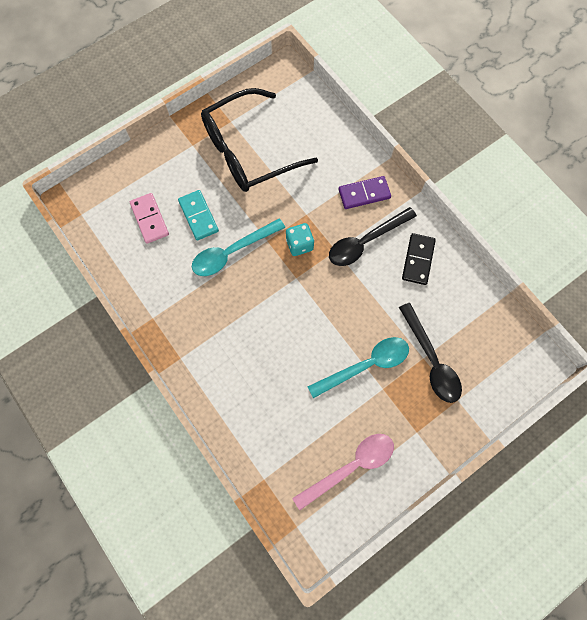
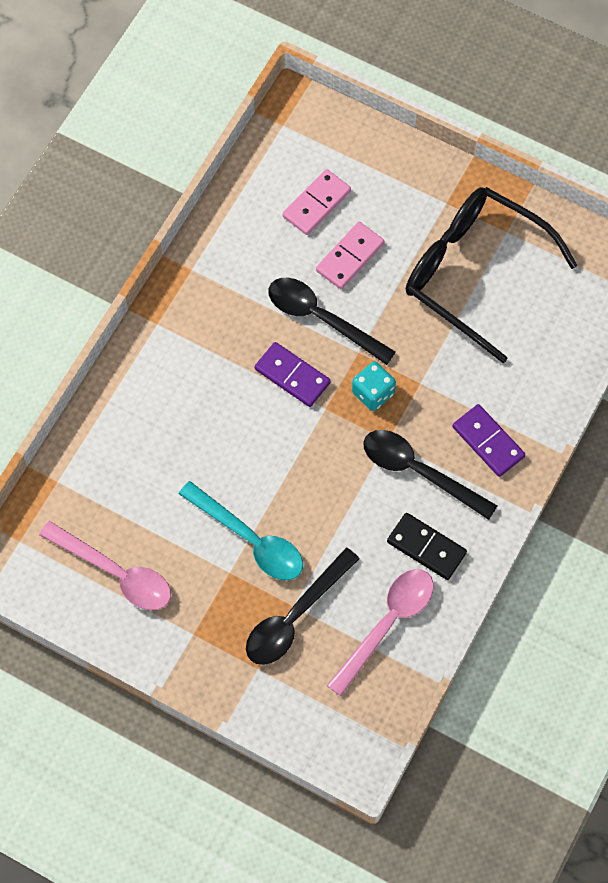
camera: 65 degrees right, 5 degrees down
turquoise domino [178,190,219,241] -> pink domino [316,222,384,289]
turquoise spoon [192,218,285,276] -> black spoon [268,278,396,365]
black domino [402,233,436,285] -> black domino turned 45 degrees clockwise [387,513,467,580]
none -> purple domino [255,342,331,407]
none -> pink spoon [327,569,434,696]

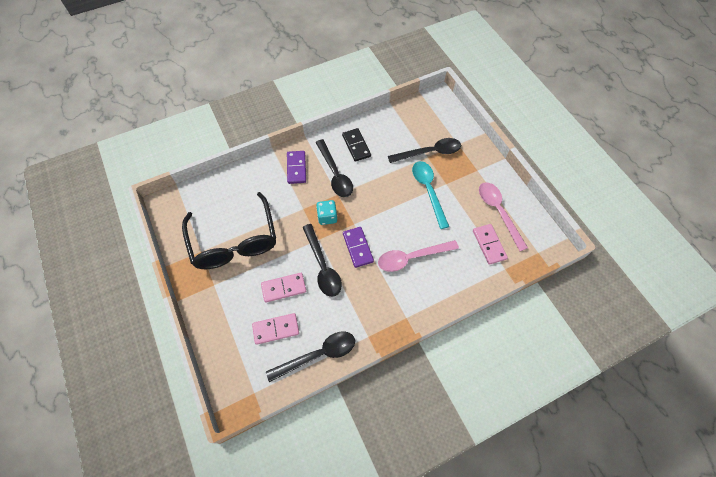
camera: 145 degrees left, 5 degrees down
pink spoon [327,569,434,696] -> pink spoon moved to [378,240,459,272]
none -> black spoon [266,331,355,382]
none -> pink domino [473,224,508,265]

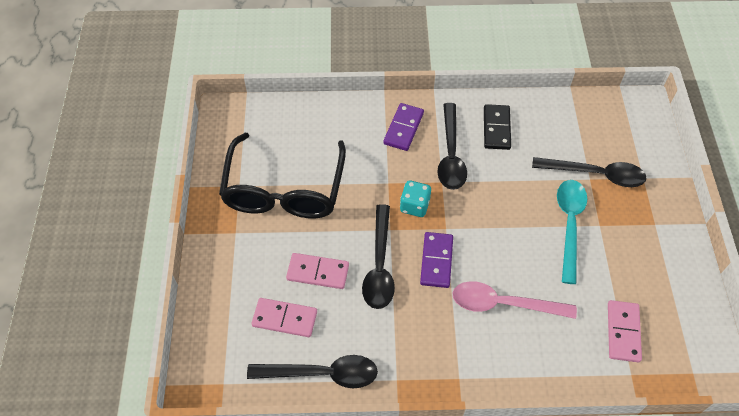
camera: 25 degrees right, 5 degrees down
pink spoon [479,182,528,251] -> none

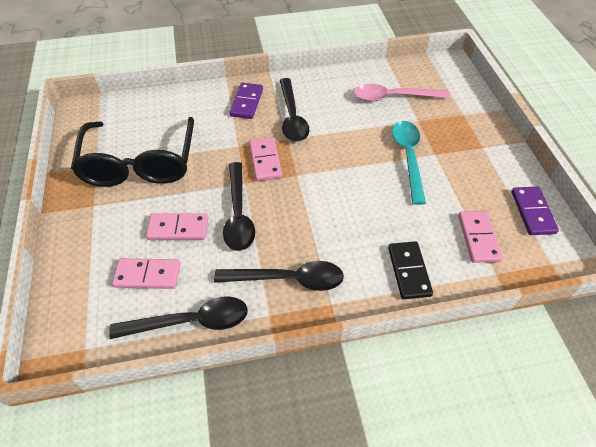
camera: 10 degrees left, 5 degrees down
turquoise dice [400,180,431,217] -> pink domino [249,137,282,181]
purple domino [420,232,453,288] -> purple domino moved to [511,187,559,235]
pink spoon [452,281,577,319] -> pink spoon moved to [353,84,450,102]
black domino [484,104,511,150] -> black domino moved to [388,241,433,299]
black spoon [532,157,646,187] -> black spoon moved to [214,261,344,291]

